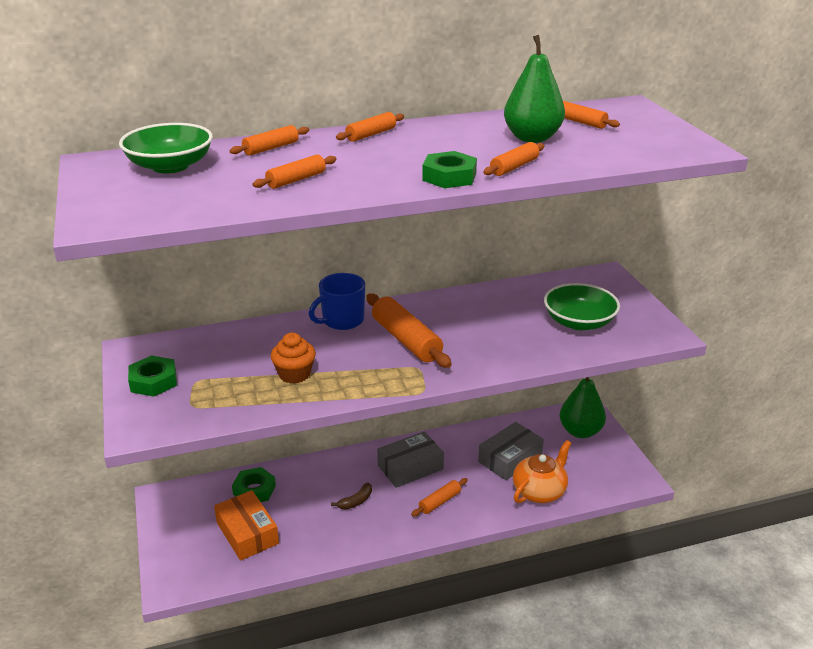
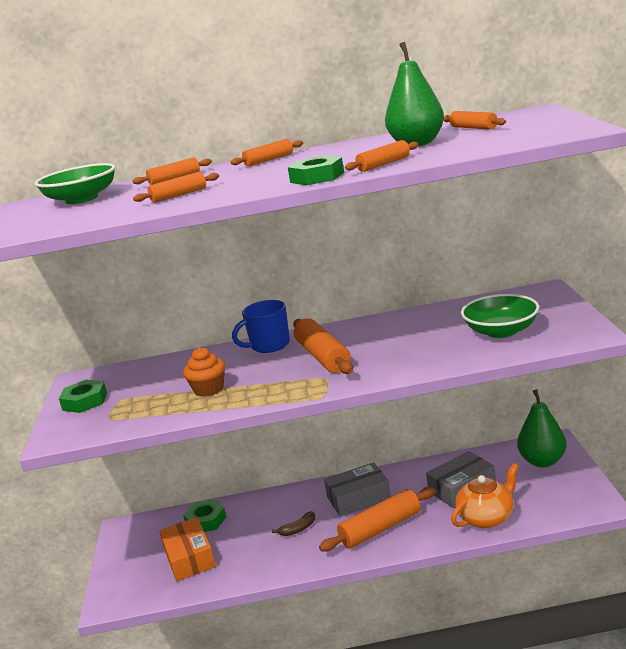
camera: 15 degrees right, 10 degrees down
orange rolling pin [411,478,468,516] -> orange rolling pin [319,487,436,552], size x1.80

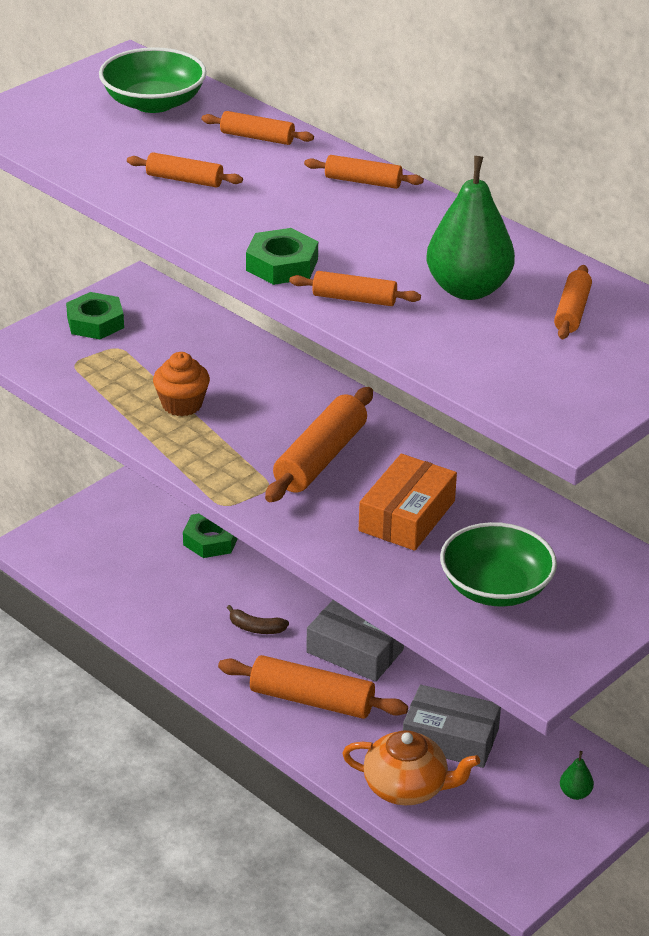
camera: 45 degrees right, 15 degrees up
orange box [159,517,216,581] -> orange box moved to [359,454,457,551]
blue mug [232,300,290,353] -> none
green pear [517,389,567,467] -> green pear [560,751,594,800], size x0.45

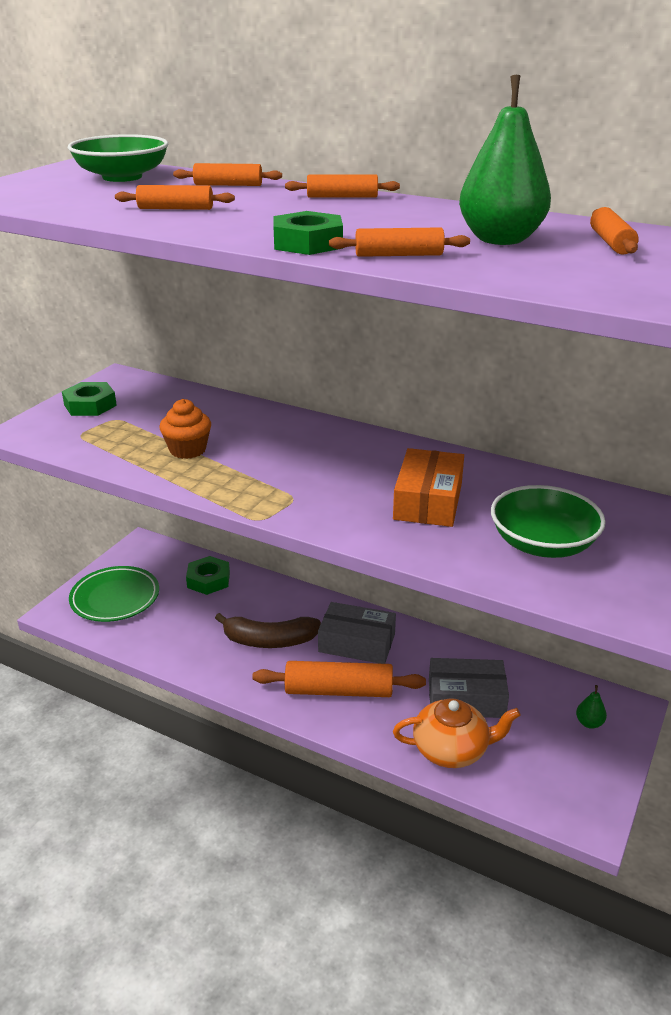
camera: 15 degrees left, 5 degrees down
brown banana [227,605,289,634] -> brown banana [215,613,321,648], size x1.89
orange rolling pin [265,387,373,502] -> none
none -> green plate [69,566,159,622]

